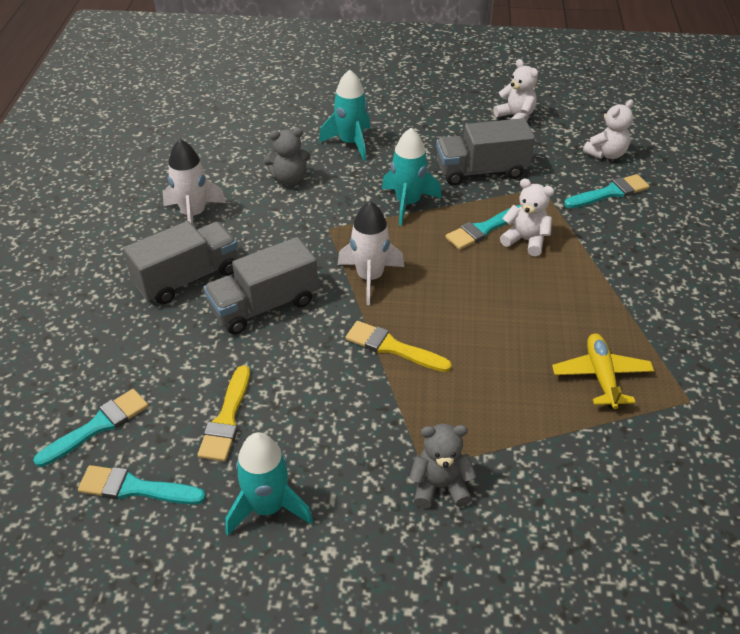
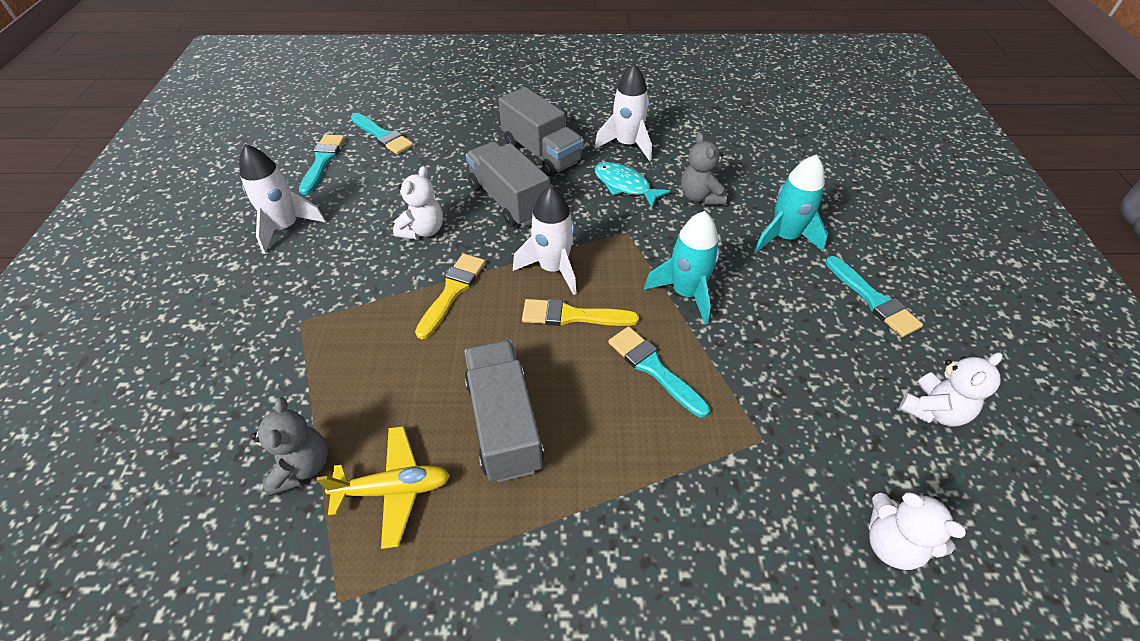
camera: 85 degrees right, 5 degrees up
yellow brush [198,365,250,461] -> yellow brush moved to [522,299,639,326]
turquoise rocket [226,432,313,535] -> white rocket [239,144,326,254]
grey teddy bear [409,424,477,508] -> grey teddy bear moved to [251,397,328,496]
grey truck [436,118,535,185] -> grey truck moved to [465,340,544,482]
white teddy bear [500,178,554,256] -> white teddy bear moved to [393,166,443,240]
turquoise brush [564,174,650,208] -> turquoise brush moved to [825,256,923,337]
none -> turquoise fish [594,162,670,207]

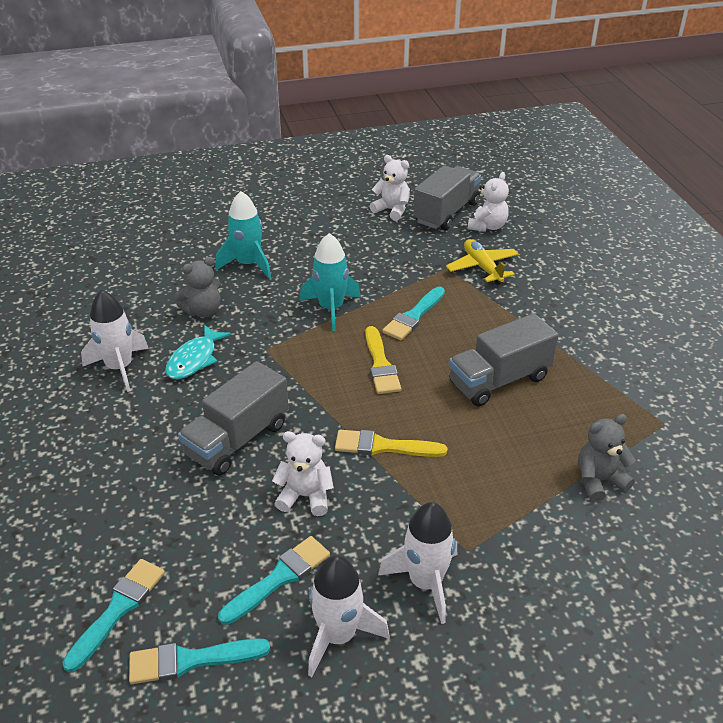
camera: 105 degrees left, 10 degrees down
yellow plane [317,426,450,549] -> yellow plane moved to [446,239,519,285]
grey truck [498,87,584,177] -> grey truck moved to [413,165,481,230]
white rocket [513,186,577,295] -> white rocket moved to [378,502,457,624]
turquoise brush [825,256,923,337] -> turquoise brush moved to [218,536,330,625]

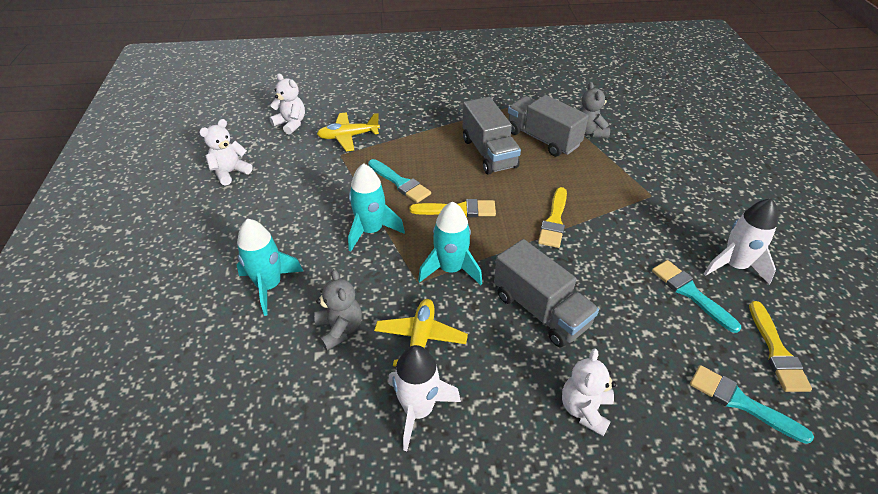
camera: 80 degrees left, 5 degrees up
turquoise brush [129,638,270,684] -> yellow brush [749,301,812,392]
turquoise fish [165,325,231,379] -> yellow plane [374,299,468,366]
white teddy bear [272,431,334,516] -> white teddy bear moved to [562,348,616,436]
white rocket [378,502,457,624] -> none
grey truck [413,165,481,230] -> grey truck moved to [508,95,589,157]
none -> turquoise rocket [418,201,482,285]

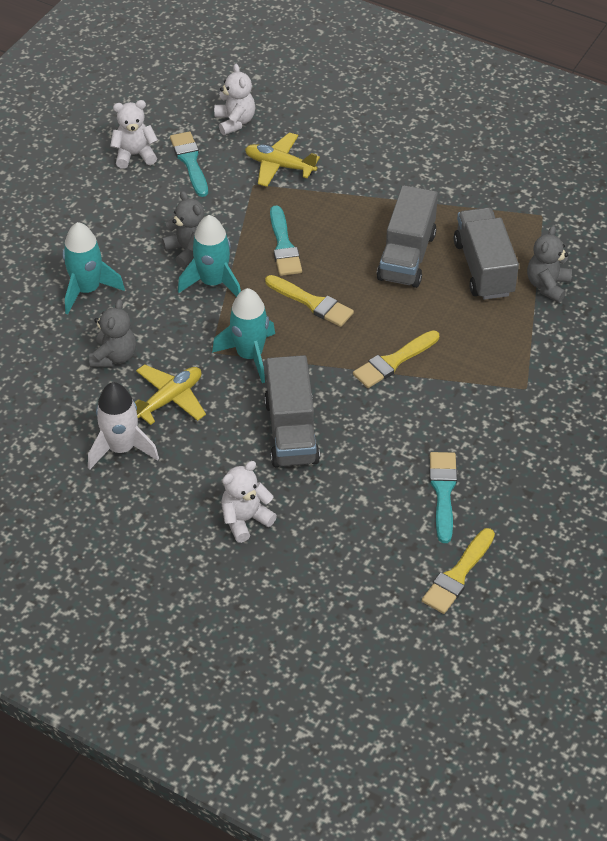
camera: 35 degrees right, 5 degrees up
turquoise brush [690,365,814,444] -> turquoise brush moved to [170,131,208,197]
white rocket [704,198,778,285] -> none
none -> grey teddy bear [162,191,204,268]

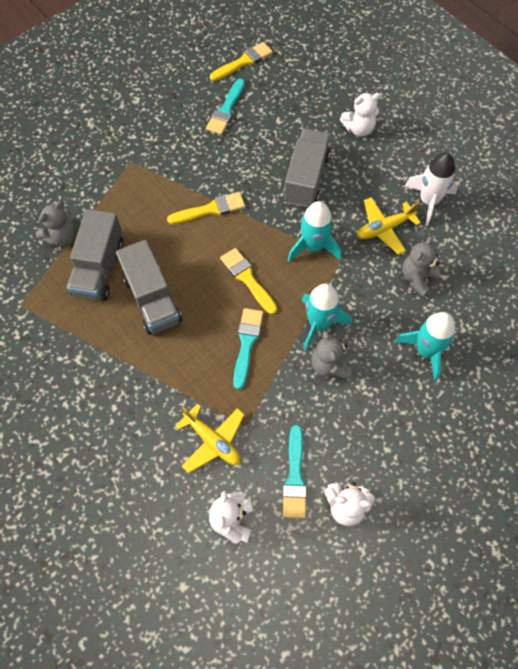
camera: 160 degrees left, 15 degrees up
grey truck [377,185,438,288] -> grey truck turned 120 degrees clockwise [116,240,182,335]

